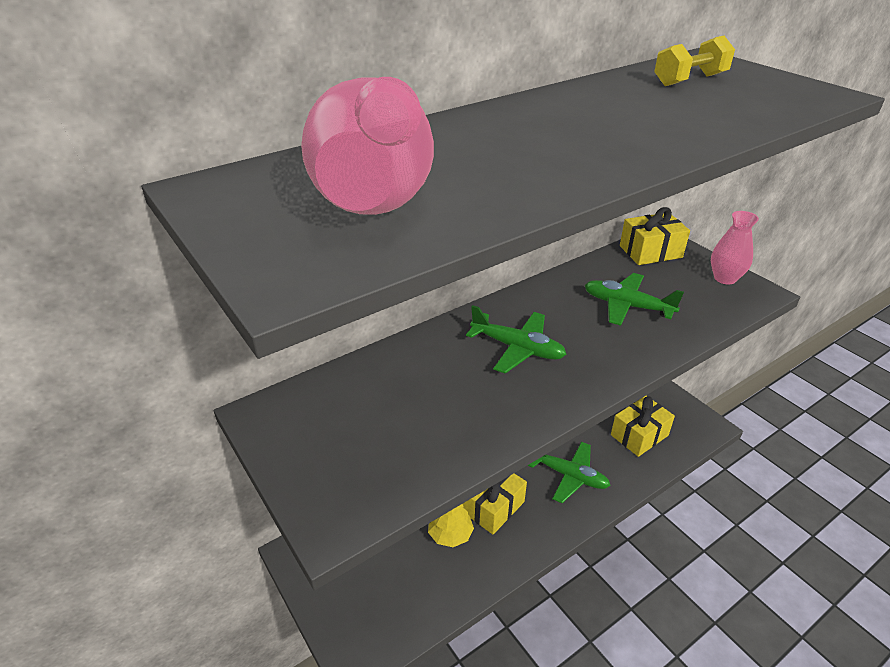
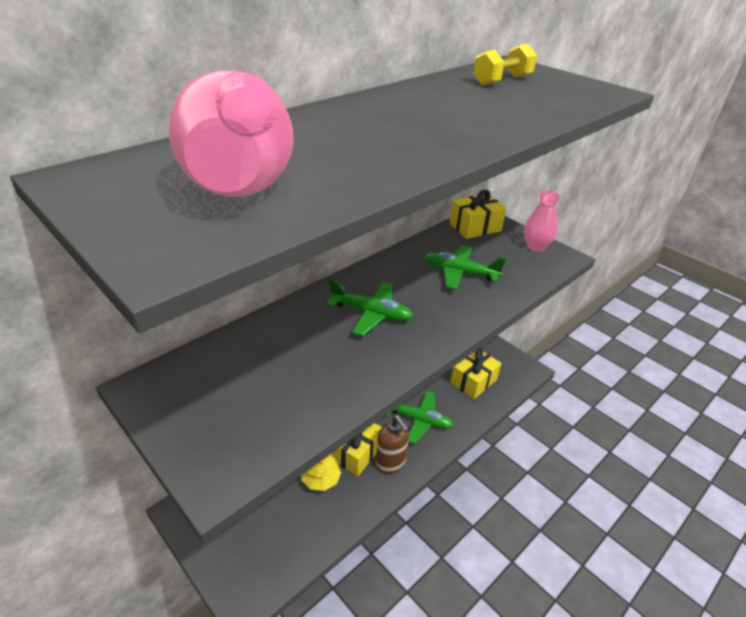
camera: 10 degrees left, 0 degrees up
none -> brown soap dispenser [376,415,409,474]

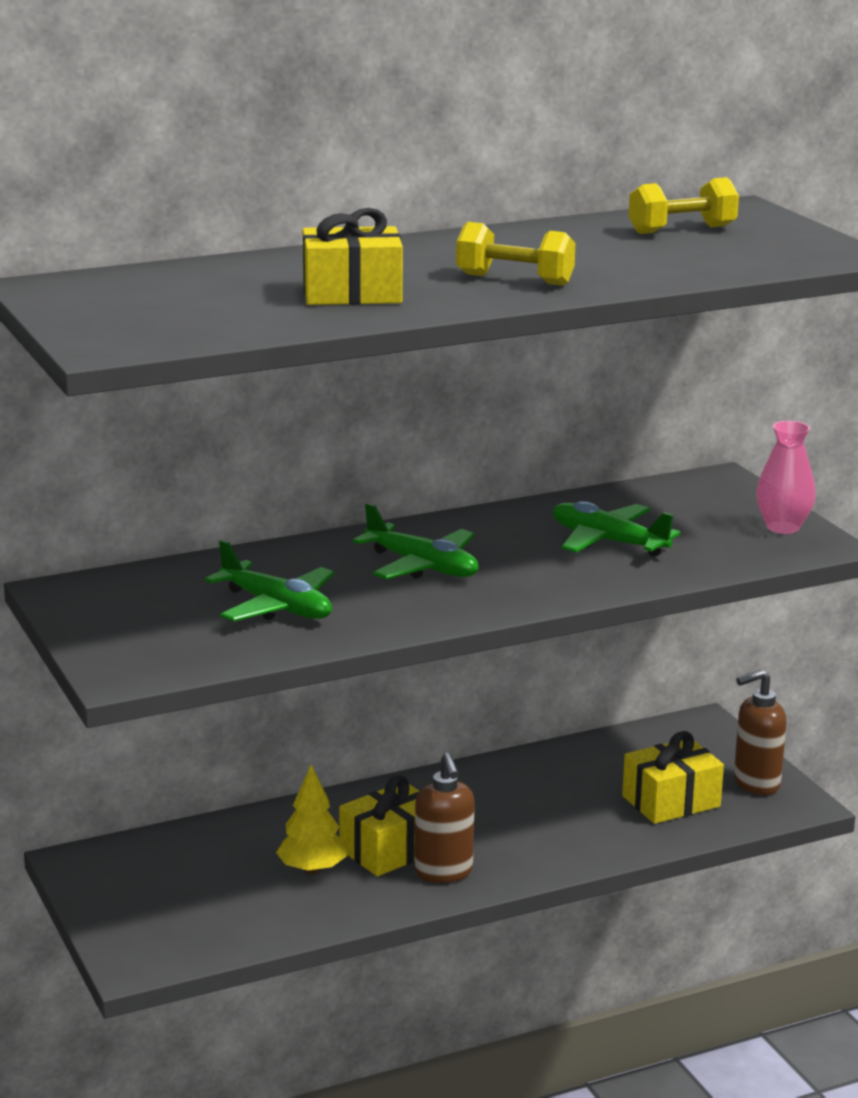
camera: 20 degrees right, 15 degrees down
pink vase [169,70,293,197] -> none
green plane [386,391,453,444] -> green plane moved to [205,540,335,622]
yellow gift [450,190,506,239] -> yellow gift moved to [303,208,403,305]
none -> yellow dumbbell [456,222,576,286]
none -> brown soap dispenser [734,669,787,795]

